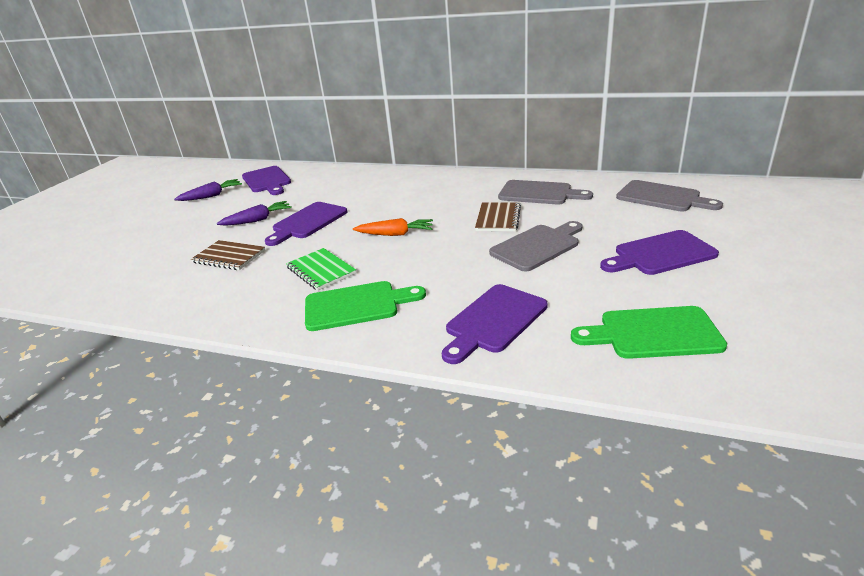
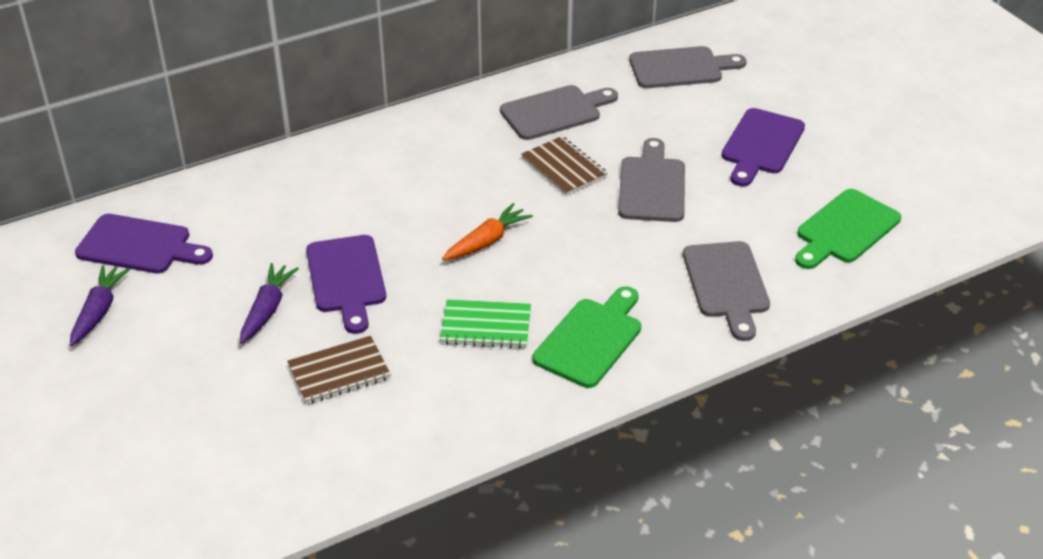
camera: 50 degrees left, 10 degrees up
purple cutting board [442,284,548,364] -> grey cutting board [683,241,770,341]

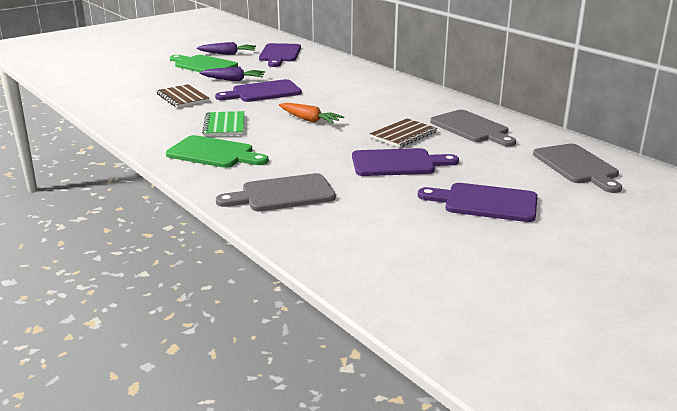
camera: 80 degrees right, 15 degrees down
grey cutting board [618,138,685,222] -> purple cutting board [352,148,459,176]
green cutting board [795,189,901,269] -> green cutting board moved to [170,55,238,72]

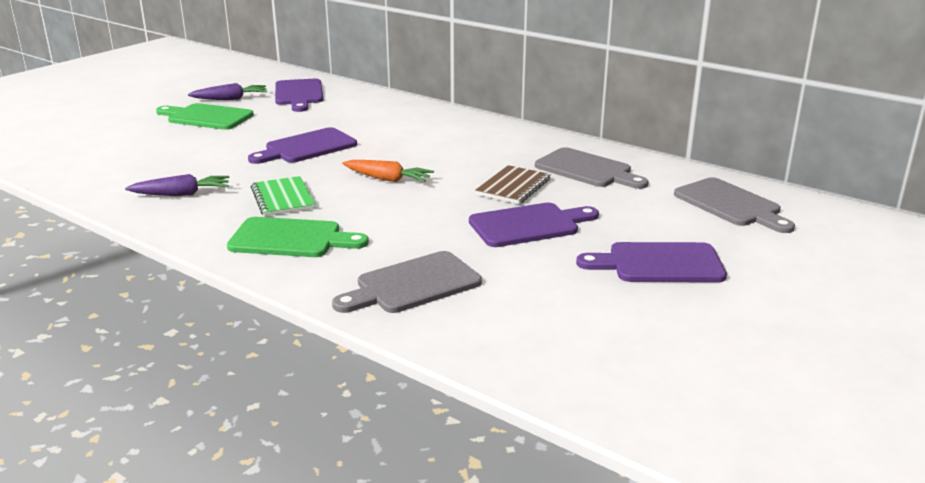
camera: 15 degrees left, 0 degrees up
brown notebook [156,84,209,108] -> none
purple carrot [199,67,265,81] -> purple carrot moved to [125,174,229,196]

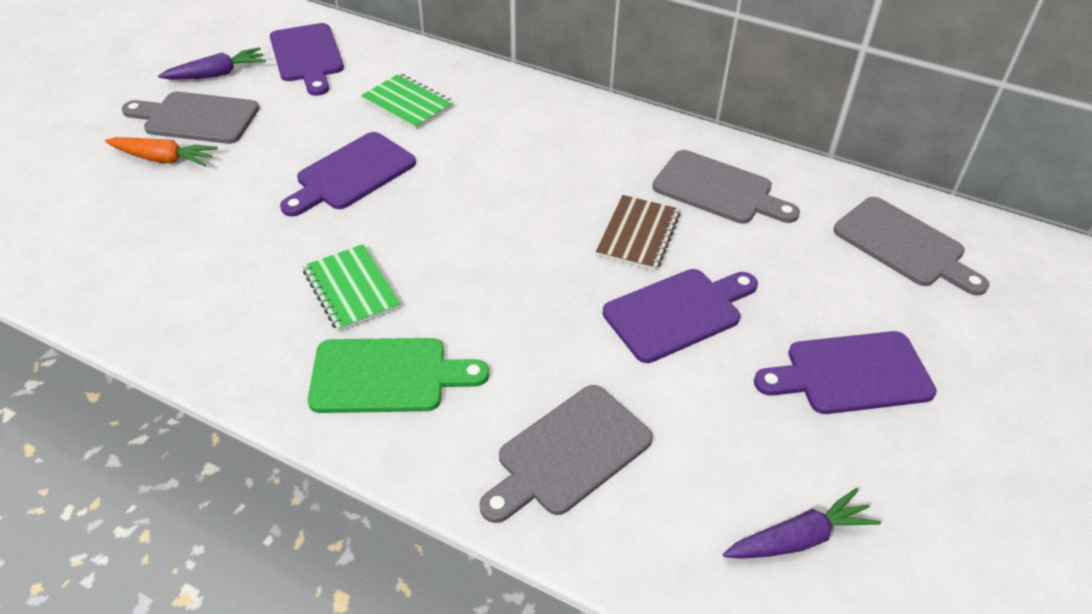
camera: 10 degrees left, 20 degrees up
purple carrot [125,174,229,196] -> purple carrot moved to [723,488,881,559]
green cutting board [156,103,254,130] -> grey cutting board [121,92,259,144]
orange carrot [342,160,434,182] -> orange carrot moved to [105,137,218,166]
none -> green notebook [361,73,454,130]

